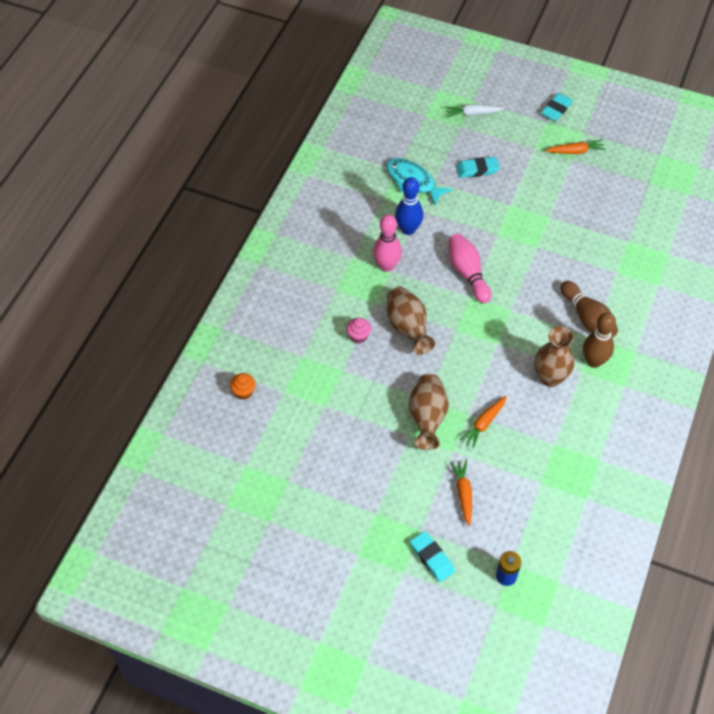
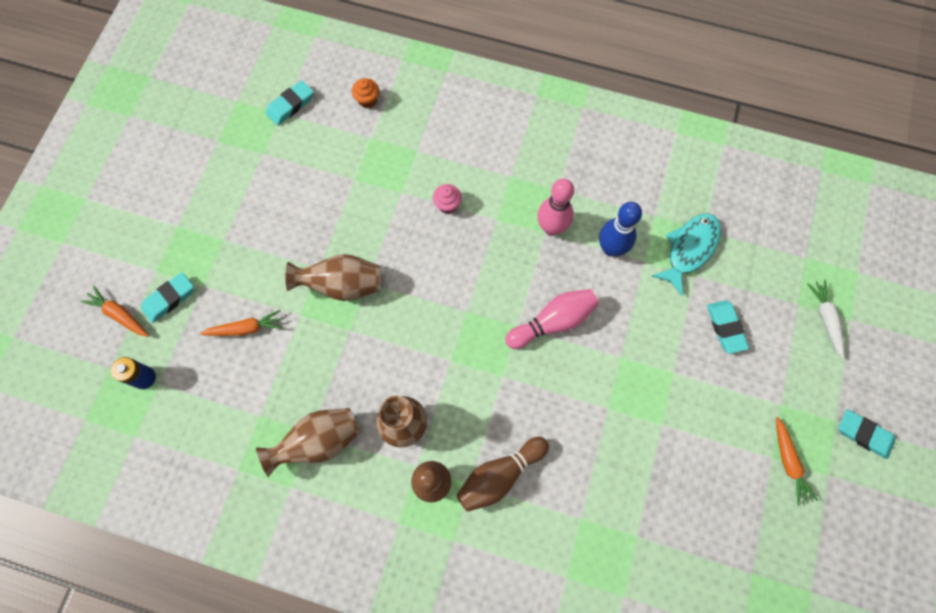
camera: 85 degrees right, 15 degrees up
brown vase [387,287,436,355] -> brown vase moved to [256,408,360,477]
orange carrot [460,396,507,448] -> orange carrot moved to [81,286,149,337]
none -> turquoise eraser [266,80,314,125]

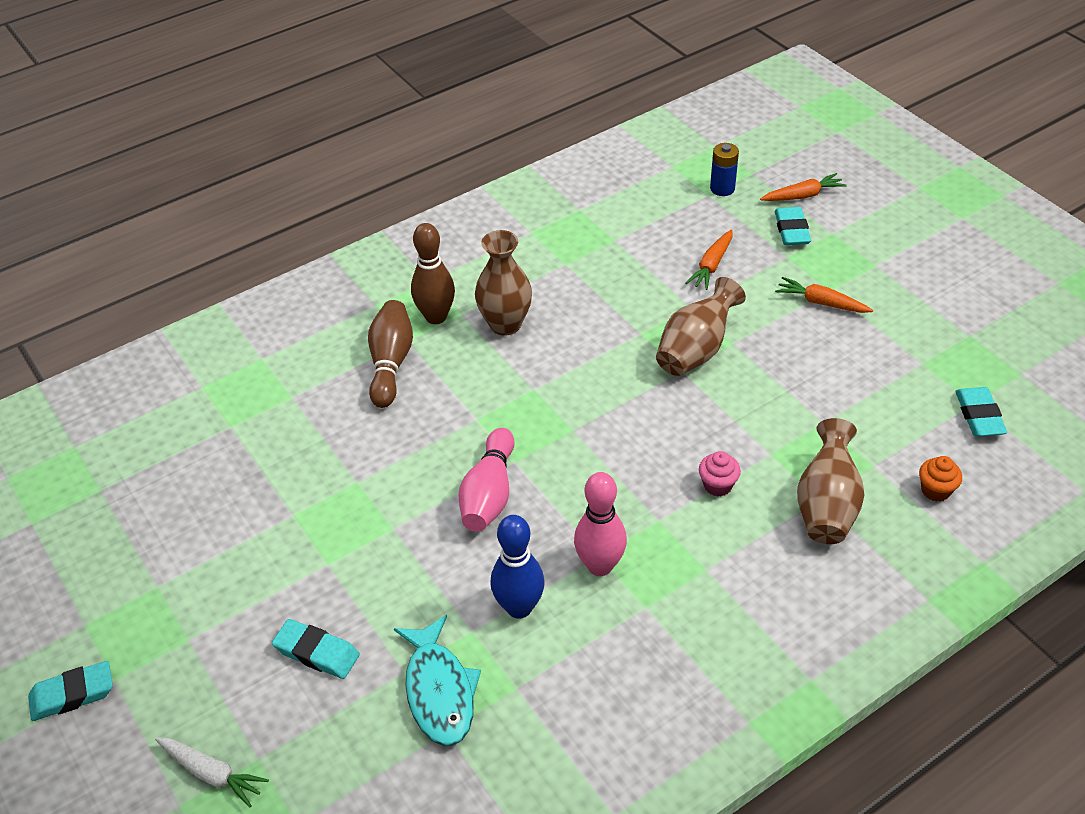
camera: 130 degrees right, 25 degrees down
brown vase [256,408,360,477] -> brown vase moved to [797,418,865,544]
orange carrot [776,417,818,506] -> orange carrot moved to [775,277,873,313]

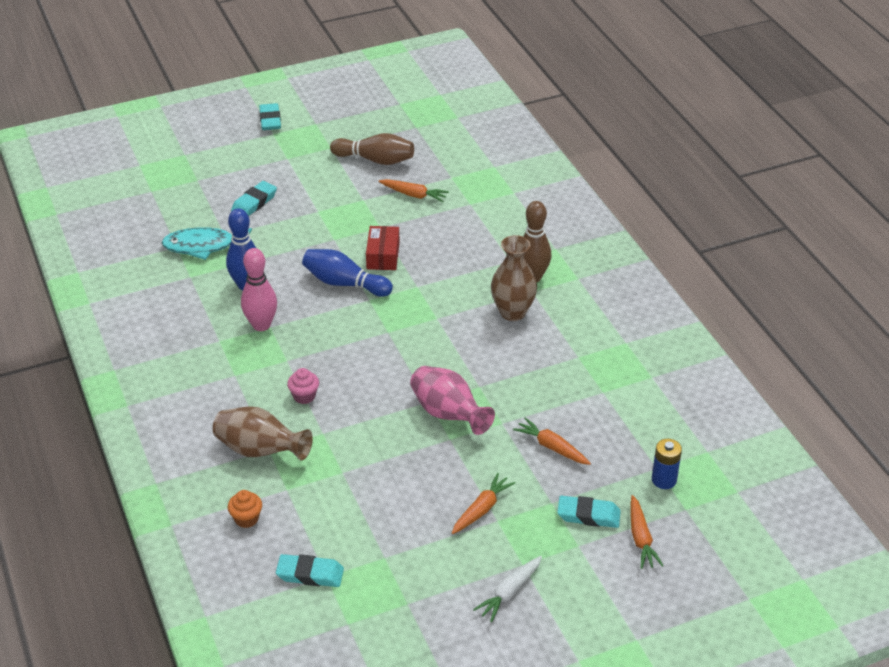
camera: 100 degrees right, 5 degrees down
white carrot [155,737,269,807] -> white carrot moved to [473,556,542,622]
brown bowling pin [368,300,413,408] -> brown bowling pin moved to [330,133,414,165]
pink bowling pin [459,428,515,532] -> blue bowling pin [302,249,393,297]
brown vase [656,277,746,376] -> pink vase [410,366,495,435]
none -> red box [366,226,400,270]
none -> orange carrot [379,179,449,202]

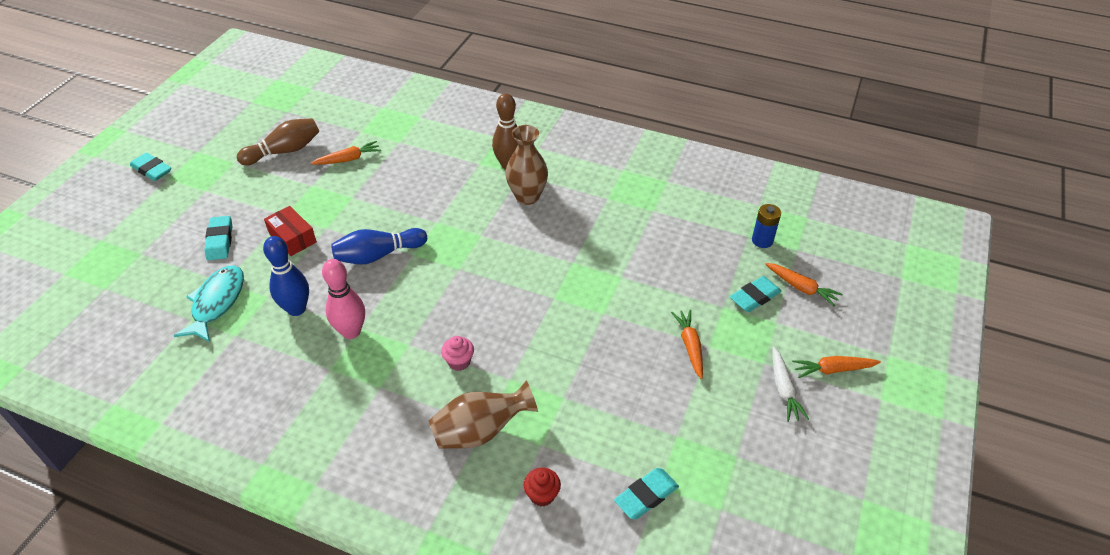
camera: 45 degrees left, 5 degrees up
turquoise fish [161,227,252,260] -> turquoise fish turned 150 degrees clockwise [174,265,244,342]
orange cupcake [228,490,262,528] -> red cupcake [523,467,561,506]
red box [366,226,400,270] -> red box moved to [264,206,317,256]
pink vase [410,366,495,435] -> none
orange carrot [513,417,591,465] -> orange carrot moved to [792,356,881,378]

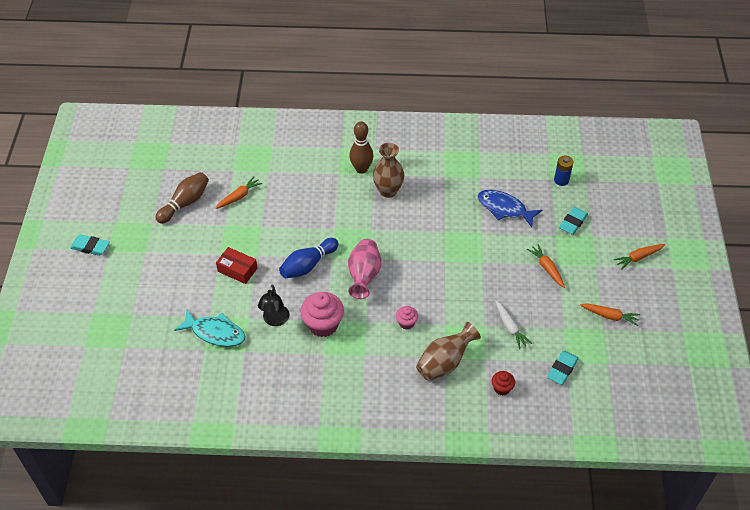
camera: 20 degrees left, 5 degrees up
turquoise fish [174,265,244,342] -> turquoise fish turned 120 degrees clockwise [174,310,245,347]
turquoise eraser [204,216,232,260] -> none
blue bowling pin [263,236,309,316] -> black lamp [258,285,289,326]
pink bowling pin [322,259,365,339] -> pink cupcake [300,292,344,337]
orange carrot [766,263,843,306] -> orange carrot moved to [580,303,640,326]
white carrot [773,347,809,422] -> white carrot moved to [495,301,532,349]
none -> pink vase [348,239,381,299]
none -> blue fish [477,190,542,227]

